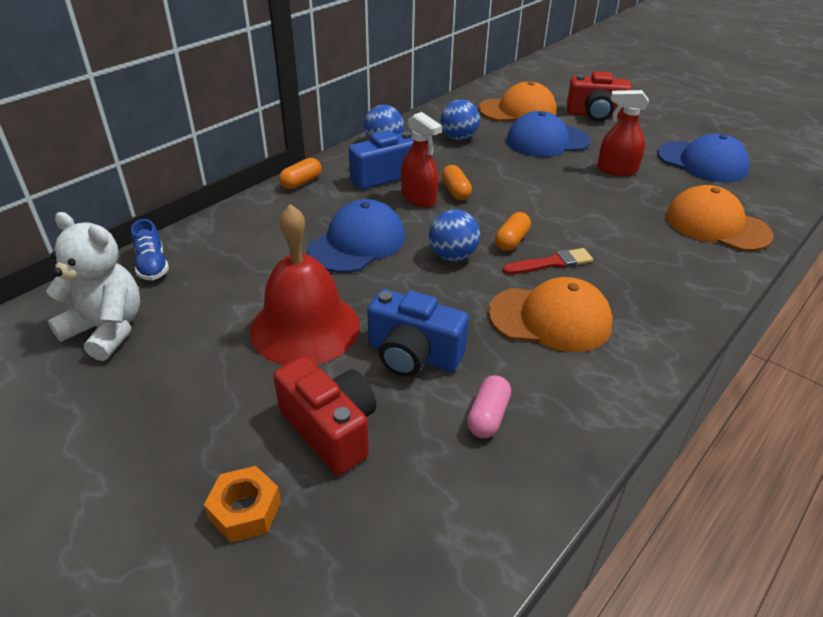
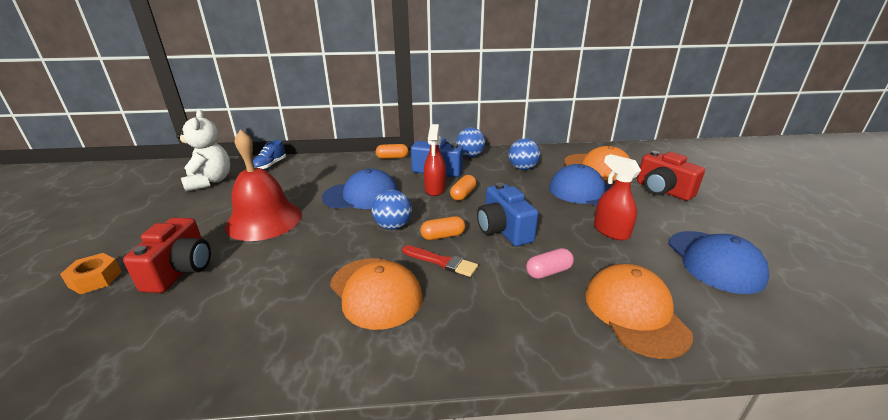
camera: 45 degrees right, 10 degrees down
blue camera [367,289,469,377] -> blue camera moved to [477,183,538,246]
pink capsule [467,375,511,438] -> pink capsule moved to [526,248,574,279]

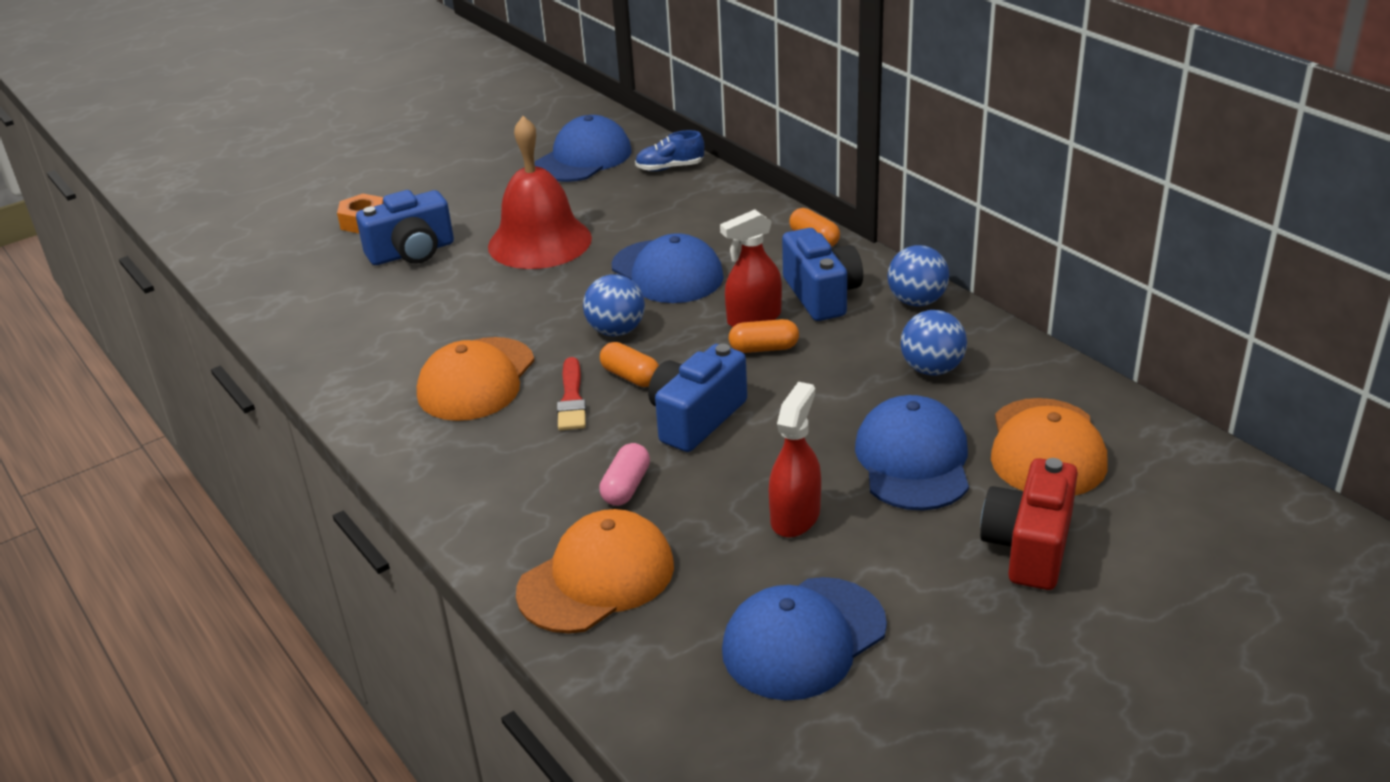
camera: 60 degrees right, 5 degrees up
red camera [123,217,211,293] -> blue camera [356,190,454,265]
white teddy bear [176,110,230,192] -> blue cap [535,115,631,182]
pink capsule [526,248,574,279] -> pink capsule turned 75 degrees clockwise [599,443,650,506]

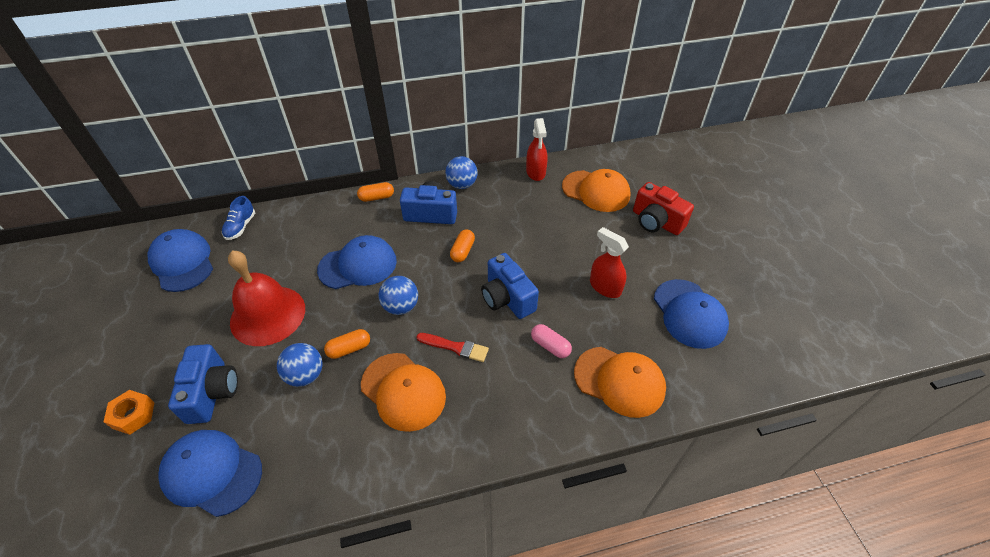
camera: 70 degrees left, 15 degrees up
orange cap [516,509,674,633] -> orange cap turned 135 degrees clockwise [574,347,666,418]
orange capsule [600,342,659,387] -> orange capsule moved to [324,329,370,359]
red spray bottle [720,209,782,327] -> red spray bottle moved to [526,118,548,181]
blue cap [855,395,969,510] -> blue cap moved to [158,430,262,517]
blue ball [901,310,967,376] -> blue ball moved to [277,343,323,387]

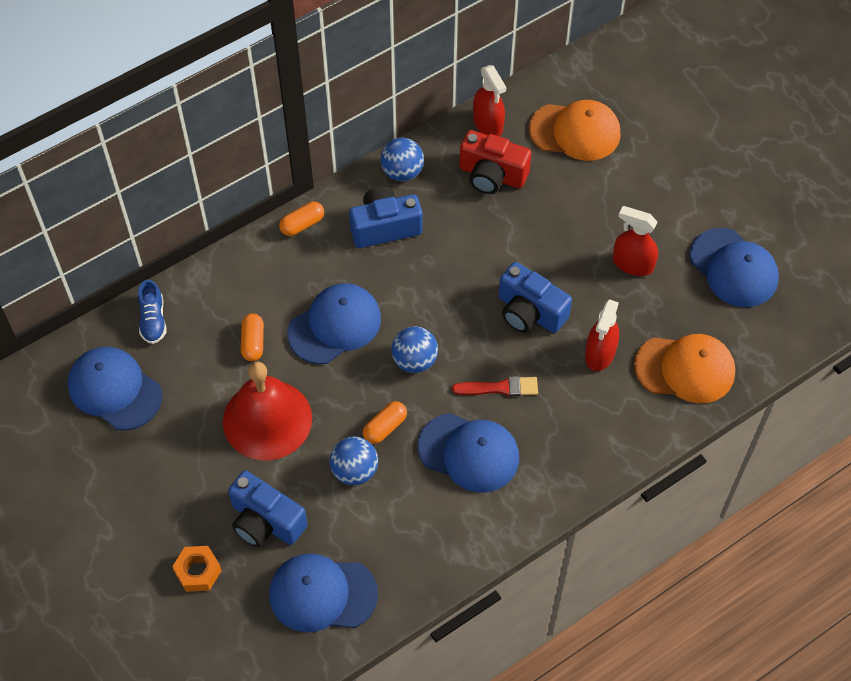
camera: 20 degrees left, 10 degrees up
blue camera [168,344,238,424] -> blue camera turned 150 degrees clockwise [228,470,308,547]
orange cap [361,353,446,432] -> blue cap [418,413,519,492]
orange capsule [450,229,475,262] -> orange capsule moved to [241,313,264,361]
pink capsule [531,324,572,358] -> red spray bottle [585,299,619,371]
red camera [633,182,694,235] -> red camera moved to [459,130,531,194]

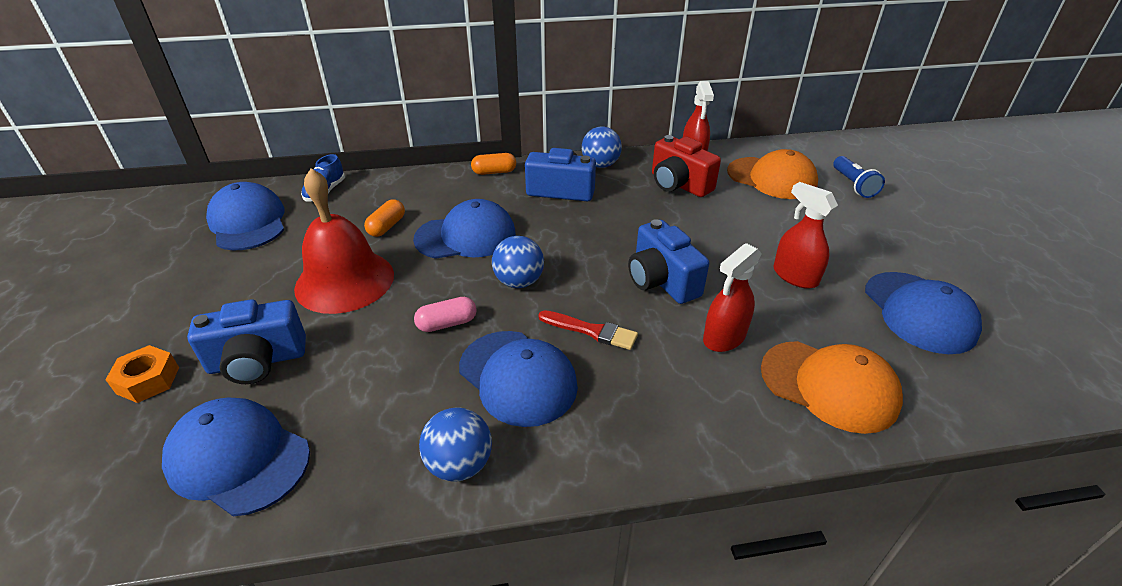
camera: 25 degrees right, 20 degrees down
blue camera [228,470,308,547] -> blue camera turned 75 degrees counterclockwise [187,299,306,384]
blue ball [330,436,378,485] -> blue ball moved to [419,408,492,482]
orange capsule [363,401,407,444] -> pink capsule [414,297,477,332]
none -> blue flashlight [833,156,885,198]

